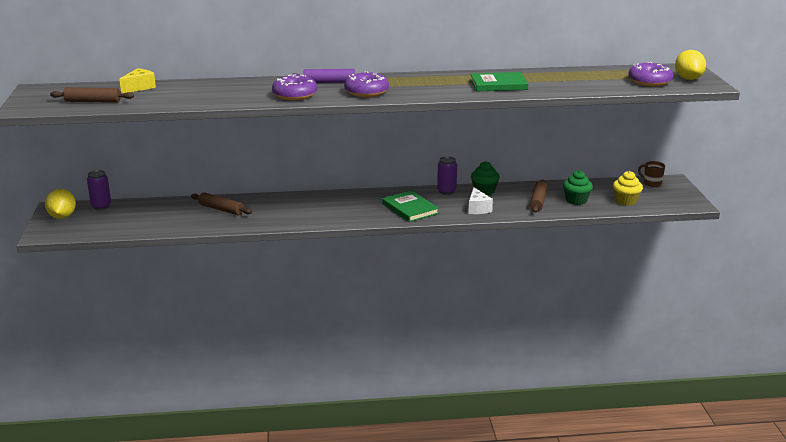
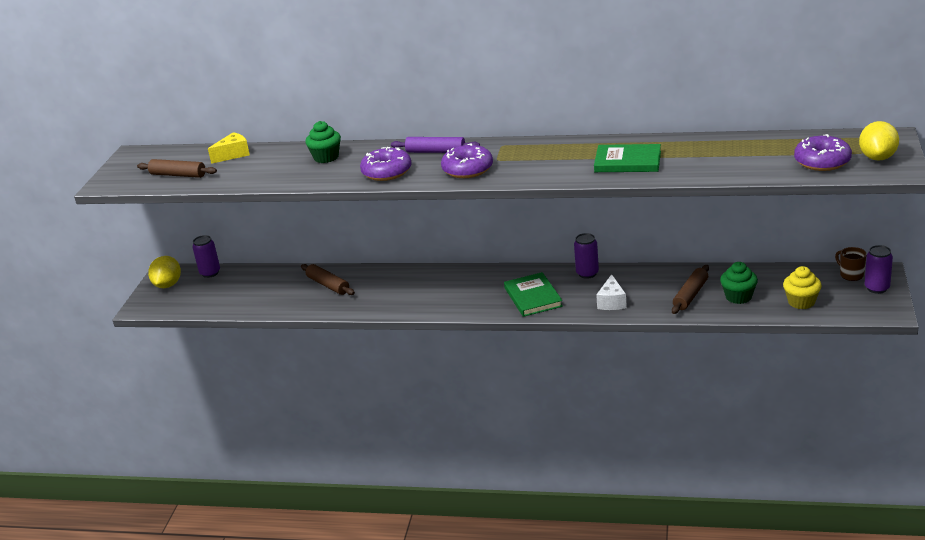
camera: 20 degrees right, 5 degrees up
green cupcake [471,161,500,195] -> green cupcake moved to [305,121,341,163]
none -> purple can [865,245,893,294]

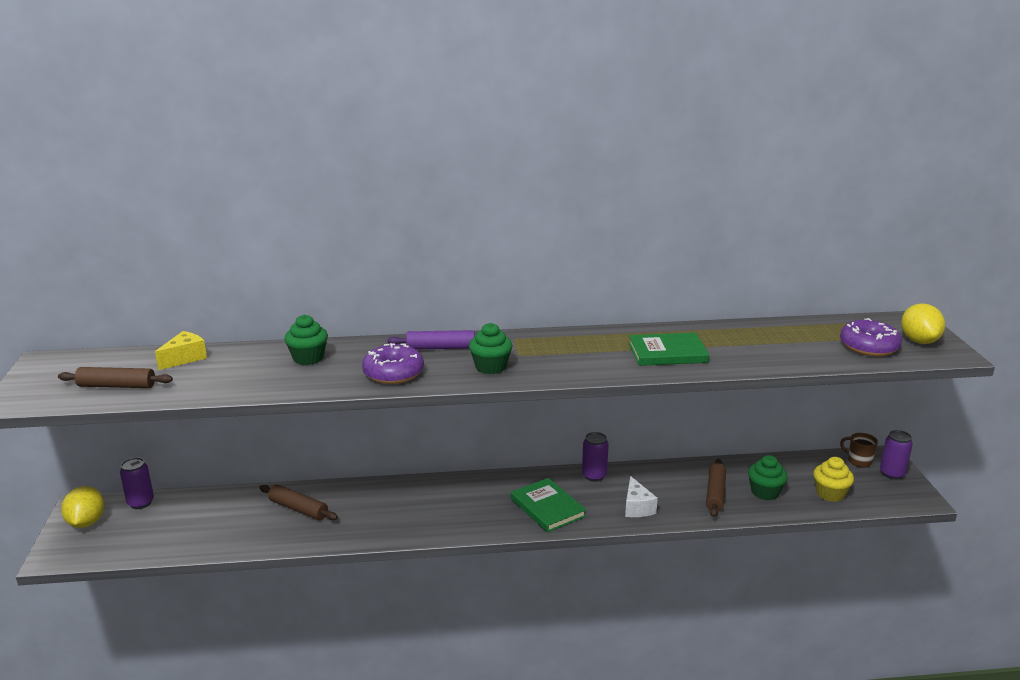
camera: 20 degrees left, 5 degrees down
purple donut [441,143,493,178] -> green cupcake [469,323,512,374]

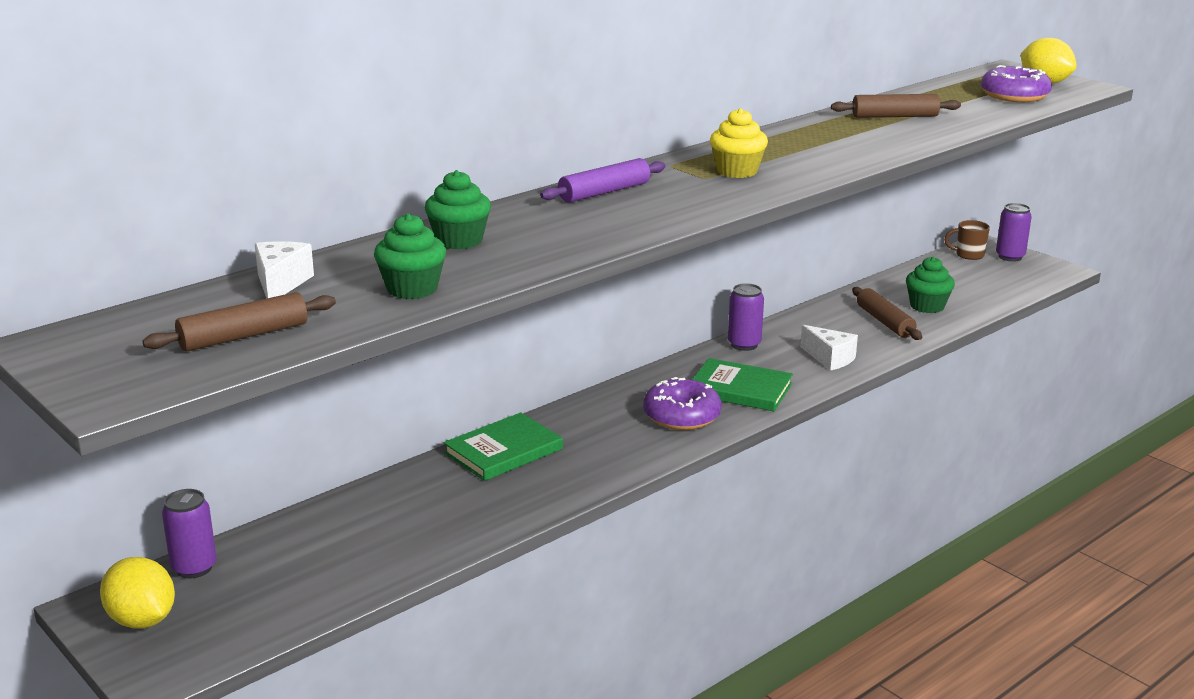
camera: 35 degrees left, 0 degrees up
yellow cheese [155,331,207,370] -> white cheese [255,241,314,299]
brown rolling pin [259,485,338,520] -> brown rolling pin moved to [831,94,961,118]
purple donut [362,343,424,384] -> purple donut moved to [643,377,722,430]
green cupcake [469,323,512,374] -> green cupcake moved to [374,213,446,299]
green book [629,333,709,366] -> green book moved to [443,412,563,481]
yellow cupcake [813,457,854,502] -> yellow cupcake moved to [710,108,768,178]

